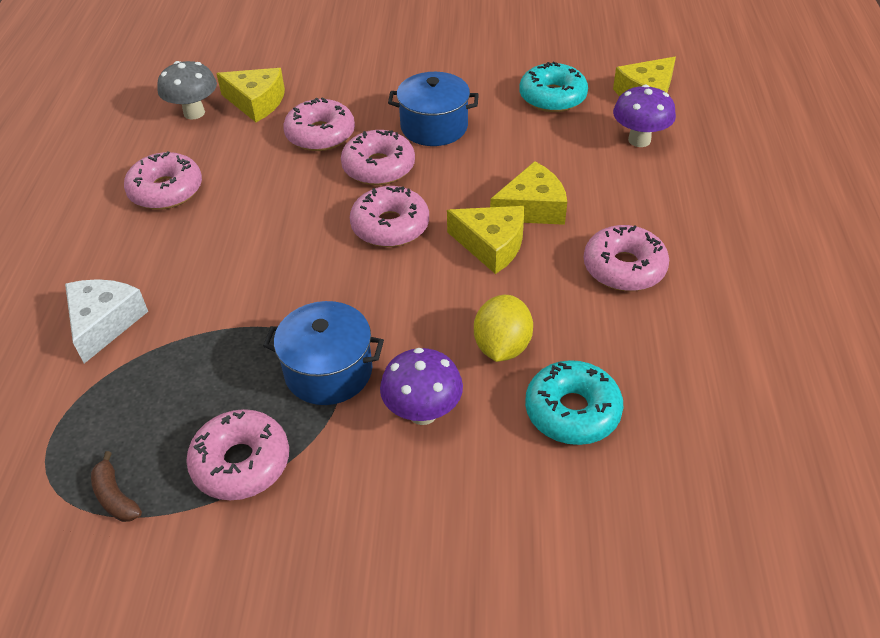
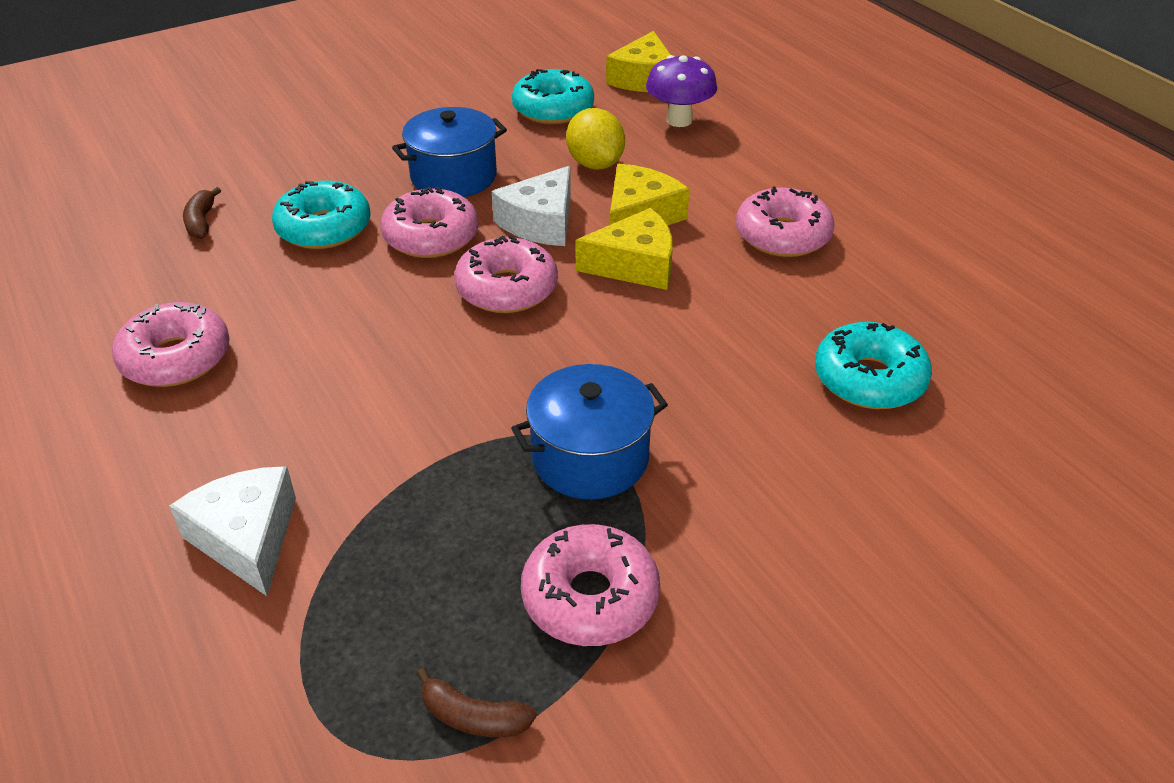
camera: 35 degrees left, 5 degrees down
grey mushroom [157,61,217,119] -> none
yellow cheese [216,68,285,122] -> brown banana [183,187,221,239]
pink donut [283,97,355,151] -> turquoise donut [272,181,371,249]
purple mushroom [380,348,463,425] -> none
yellow lemon [474,295,533,362] -> yellow lemon moved to [566,108,625,170]
none -> white cheese [492,166,571,246]

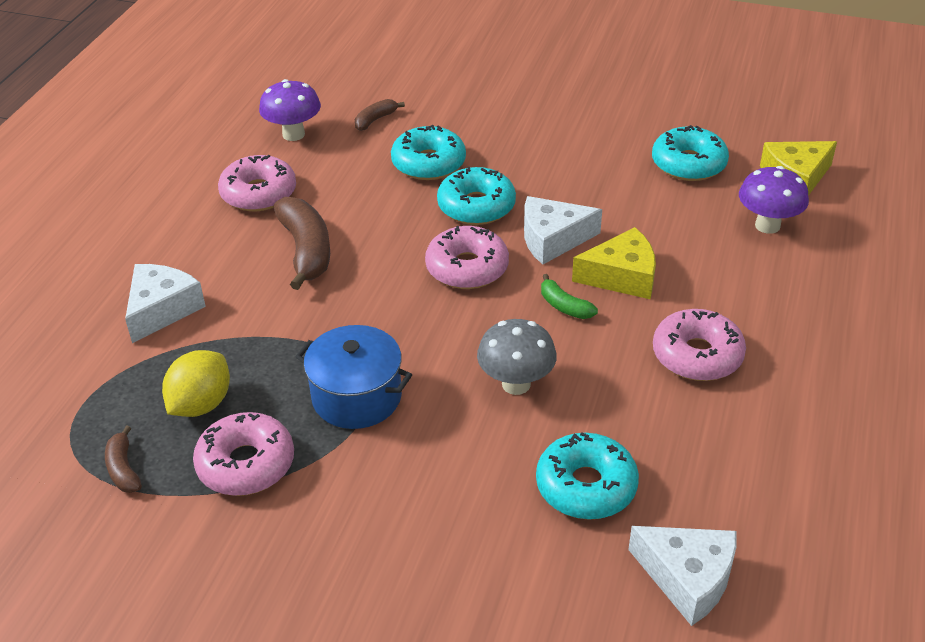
camera: 50 degrees right, 0 degrees up
pink donut [380,187,478,258] -> turquoise donut [437,167,516,225]
blue pot [392,107,507,197] -> none
yellow lemon [566,108,625,170] -> yellow lemon moved to [162,350,230,417]
yellow cheese [575,208,673,290] -> green banana [541,274,598,319]
none -> purple mushroom [259,79,321,141]
none -> brown banana [274,197,330,290]
none -> grey mushroom [477,319,557,395]
none -> white cheese [628,526,736,626]

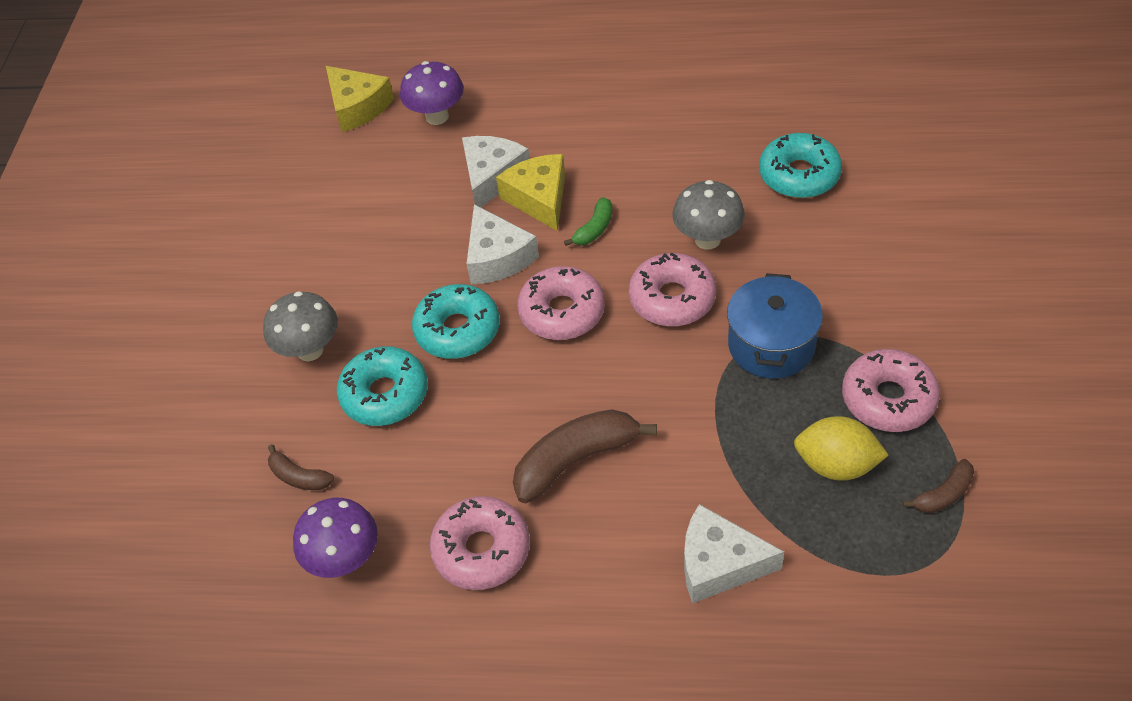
camera: 100 degrees left, 10 degrees up
white cheese [628,526,736,626] -> white cheese moved to [462,136,530,207]
turquoise donut [652,125,729,181] -> none
pink donut [653,309,746,381] -> pink donut moved to [629,252,716,327]
none -> grey mushroom [263,291,338,361]

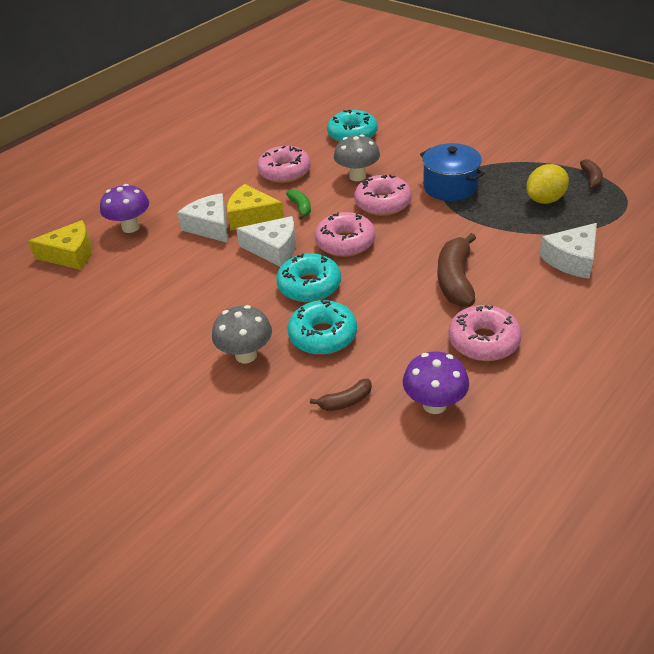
camera: 55 degrees left, 10 degrees down
pink donut [842,349,940,432] -> pink donut moved to [257,145,311,183]

